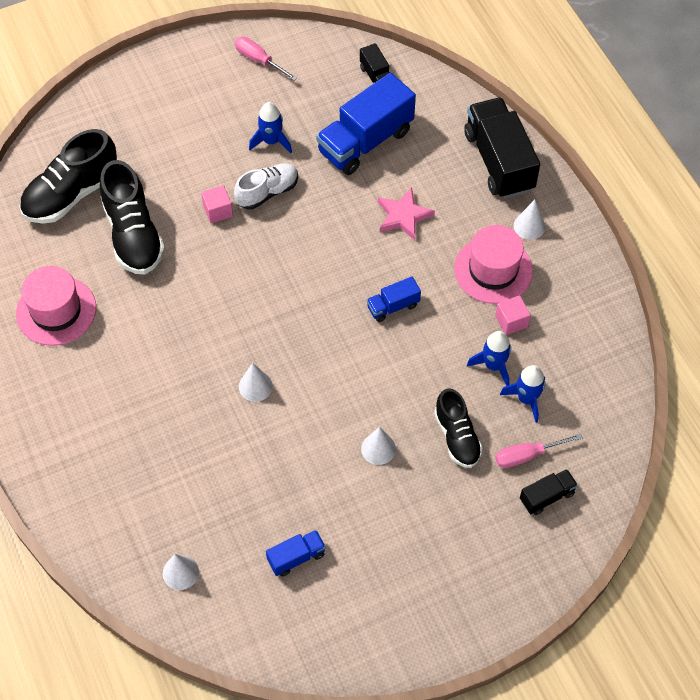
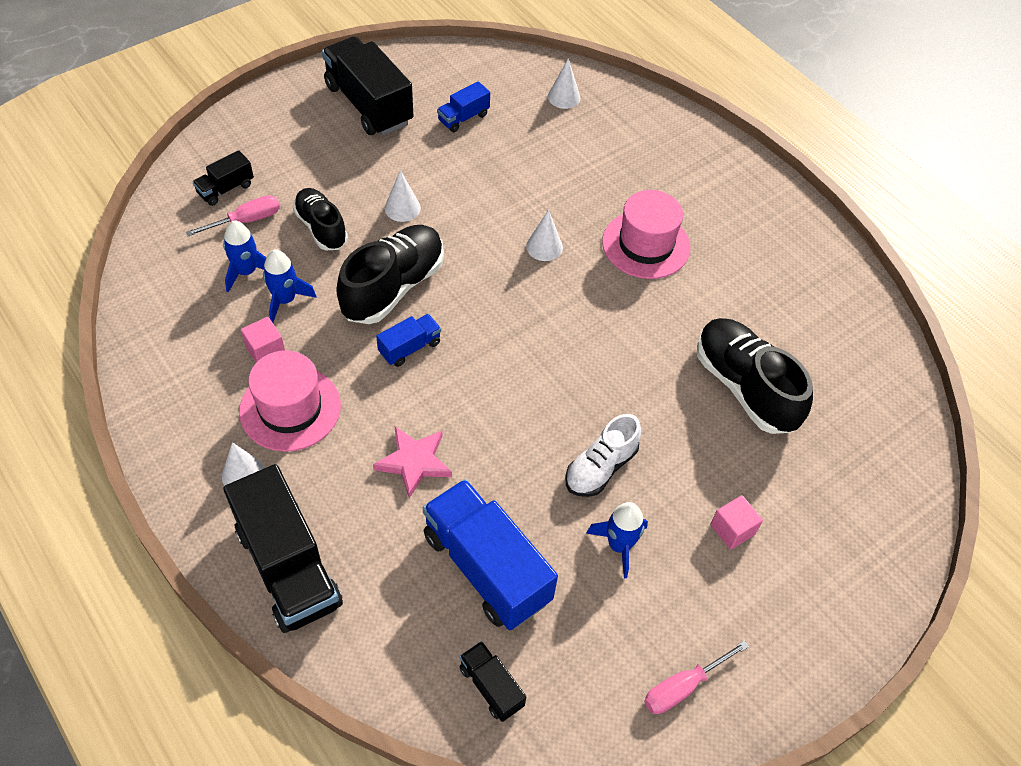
camera: 165 degrees right, 5 degrees down
pink hat [16,266,96,346] -> pink hat moved to [602,190,690,279]
black shoe [19,129,117,224] -> black shoe moved to [336,225,444,324]
pink cube [201,185,233,223] -> pink cube moved to [710,495,763,550]
pink screwdriver [235,37,297,81] -> pink screwdriver turned 120 degrees clockwise [644,640,749,714]
blue truck [316,73,416,175] -> blue truck turned 75 degrees counterclockwise [423,479,558,630]
none -> black truck [322,36,413,135]

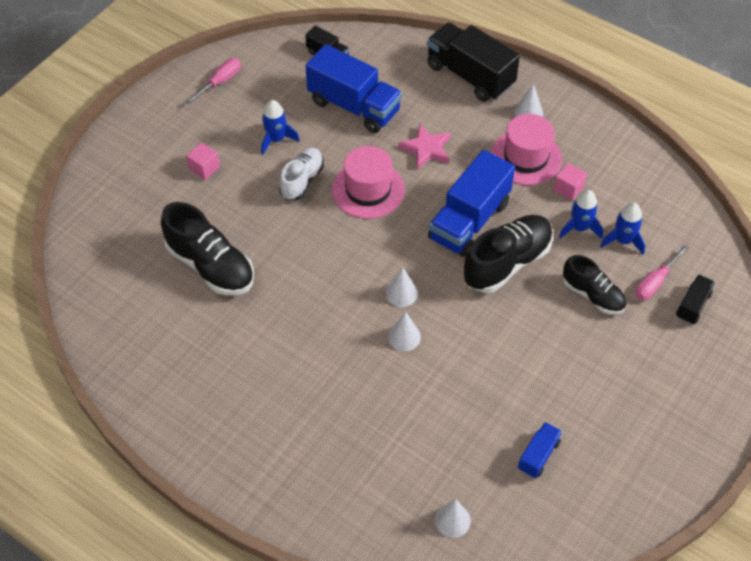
camera: 165 degrees right, 0 degrees up
black truck [322,36,413,135] -> none
black shoe [336,225,444,324] -> black shoe turned 150 degrees counterclockwise [463,215,553,293]
blue truck [376,314,441,367] -> blue truck [428,150,515,257], size x2.07
white cone [385,170,421,222] -> white cone moved to [386,267,418,307]
pink hat [602,190,690,279] -> pink hat moved to [332,146,405,219]

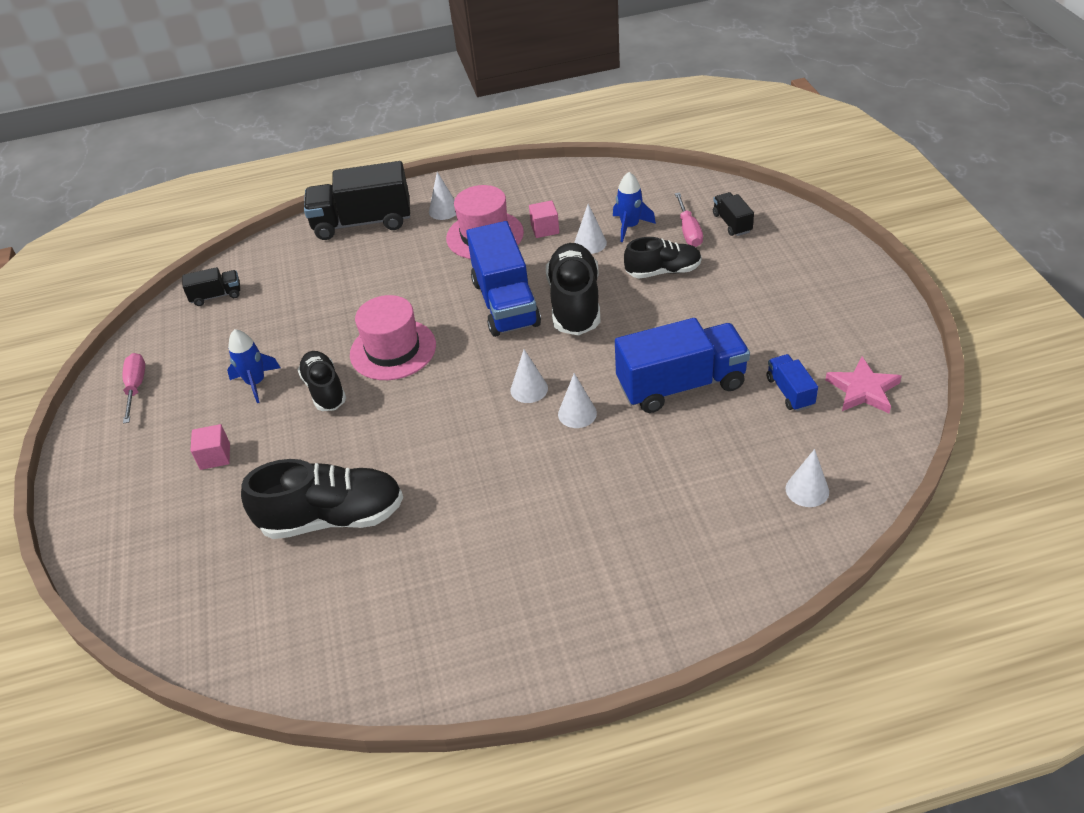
camera: 45 degrees left, 10 degrees down
white shoe [279,148,324,200] -> black shoe [298,351,346,411]
blue truck [305,44,402,133] -> blue truck moved to [615,318,750,413]
pink star [398,123,451,169] -> pink star moved to [825,357,902,413]
blue rocket [559,190,603,239] -> white cone [574,204,607,254]

